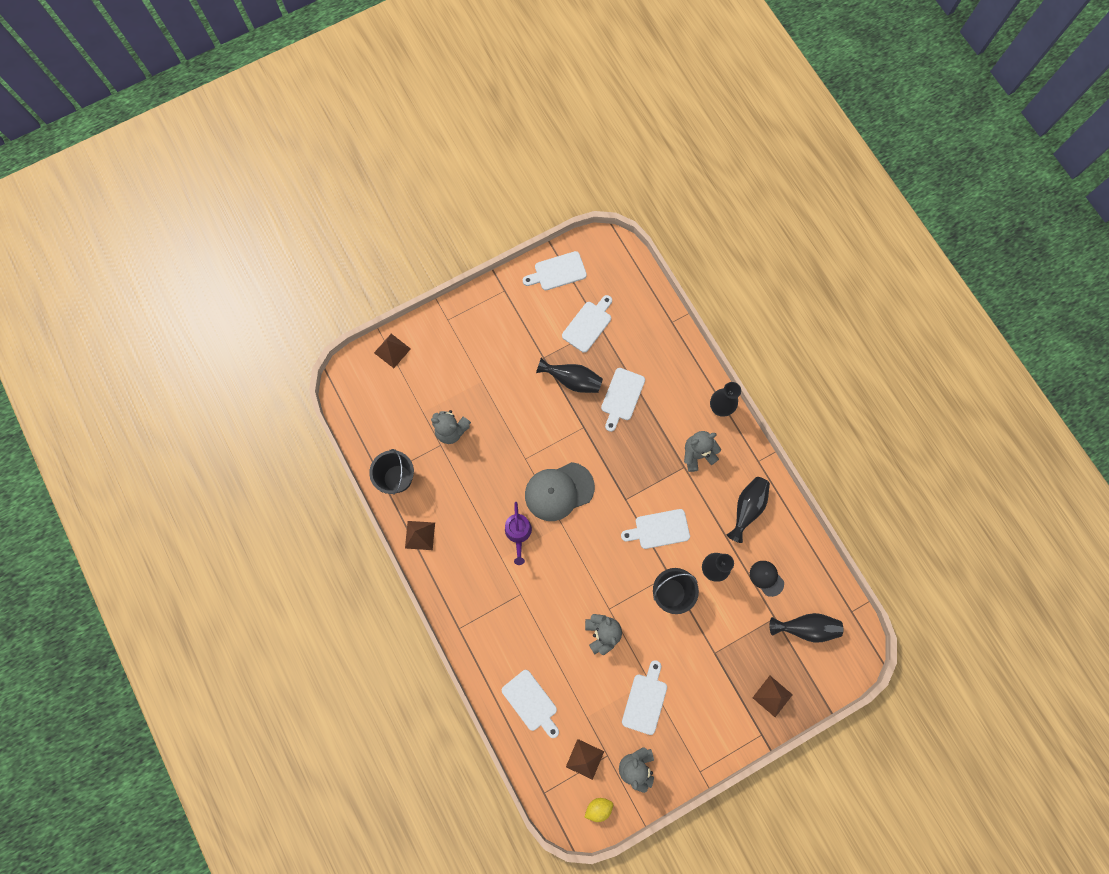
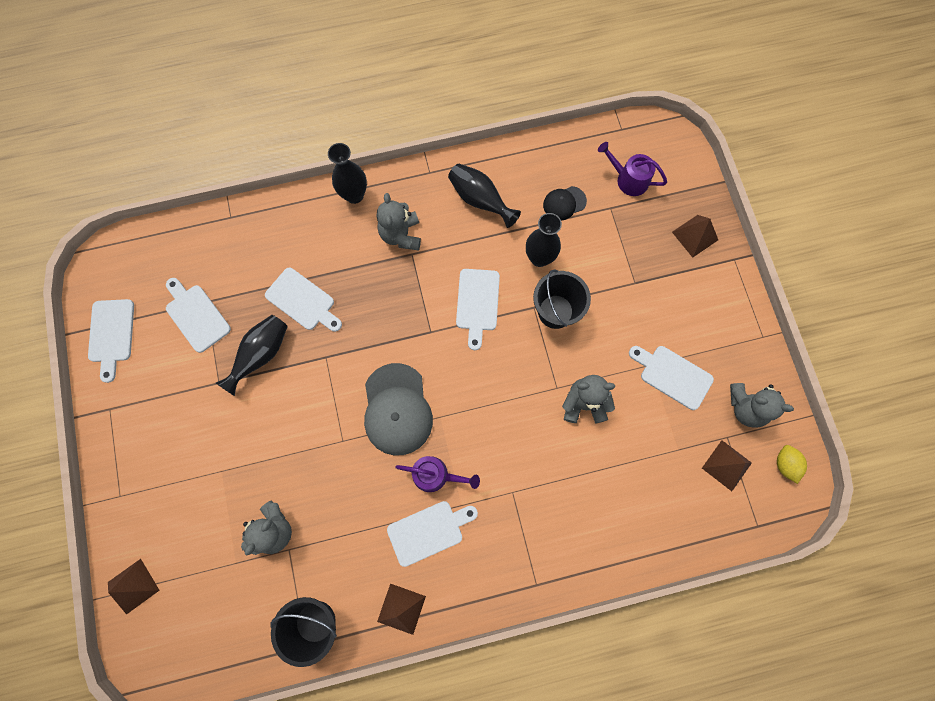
camera: 75 degrees left, 0 degrees up
white cutting board [502,670,559,738] -> white cutting board moved to [387,501,478,567]
black vase [770,613,843,643] -> purple watering can [598,142,667,196]

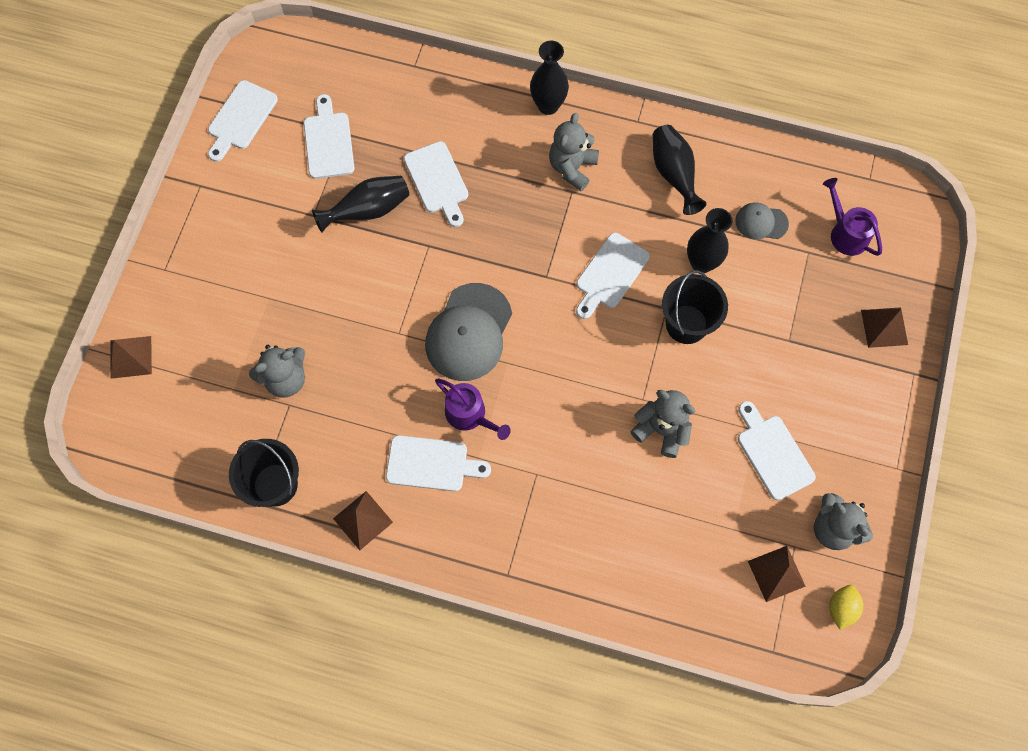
camera: 30 degrees right, 5 degrees down
black cap [543,186,587,221] -> grey cap [735,202,789,240]

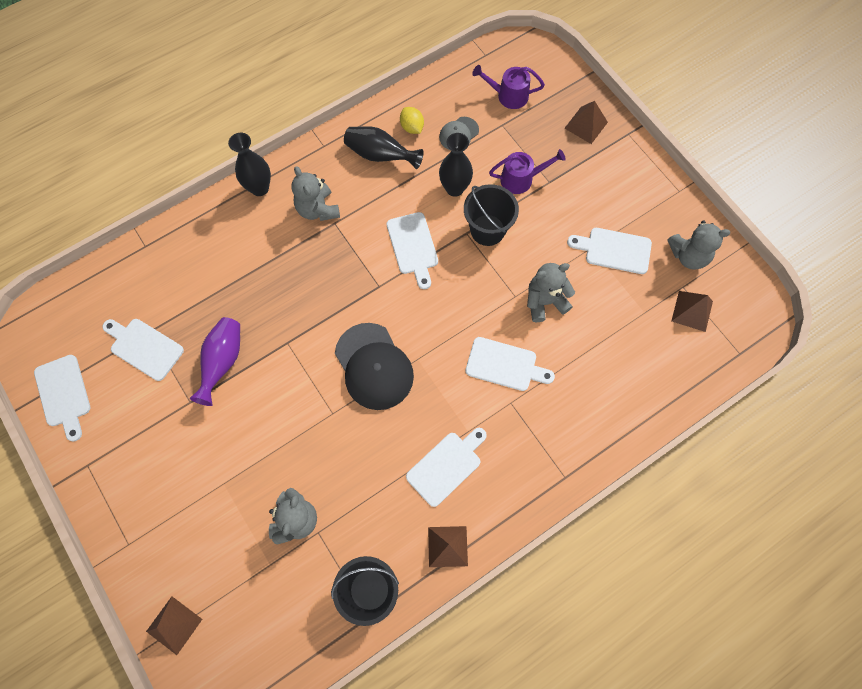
camera: 50 degrees left, 0 degrees up
black vase [312,176,409,233] -> purple vase [190,317,240,406]
white cutting board [404,141,468,227] -> white cutting board moved to [465,337,555,391]
grey cap [425,283,512,381] -> black cap [335,323,414,410]
purple watering can [435,379,511,440] -> purple watering can moved to [489,149,566,194]
yellow lemon [829,585,863,630] -> yellow lemon moved to [400,107,424,134]

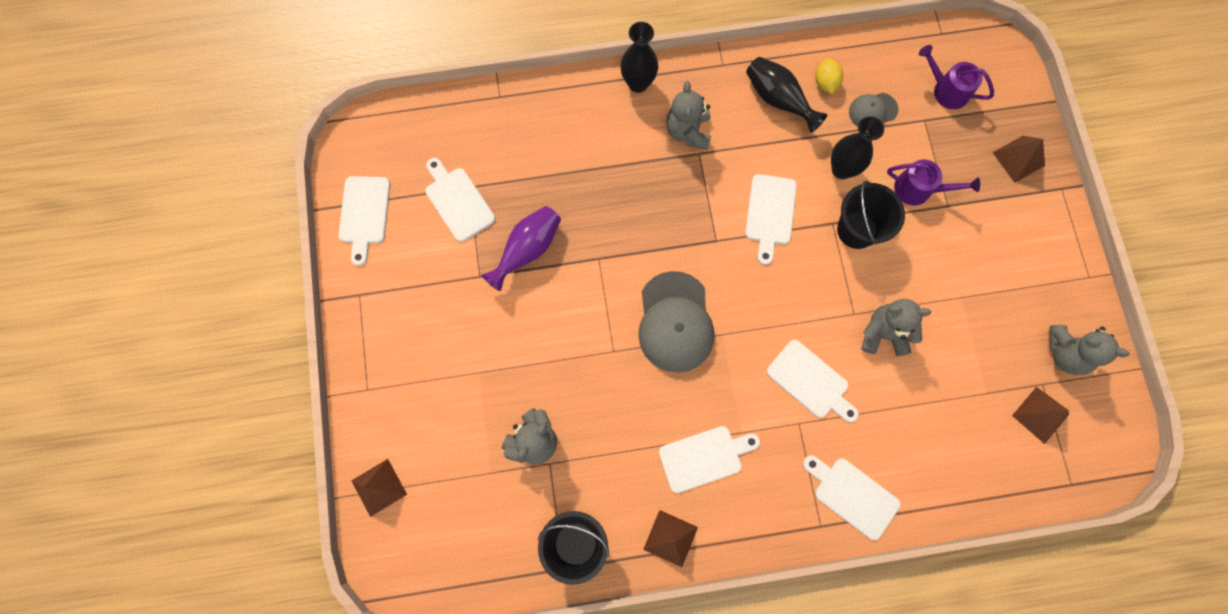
camera: 25 degrees right, 5 degrees up
black cap [335,323,414,410] -> grey cap [638,271,714,373]
white cutting board [567,228,652,274] -> white cutting board moved to [803,456,901,540]

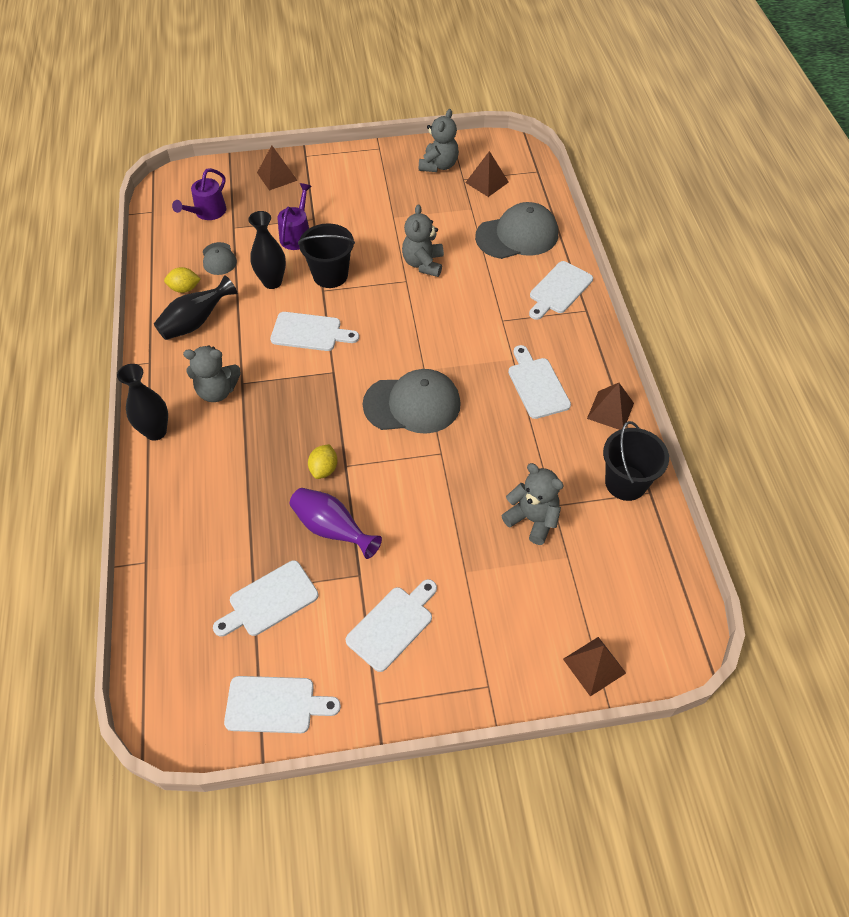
camera: 90 degrees left, 20 degrees down
white cutting board [767,340,859,423] -> white cutting board moved to [345,579,437,672]
none -> yellow lemon [308,444,337,479]
none -> grey cap [475,202,558,259]

